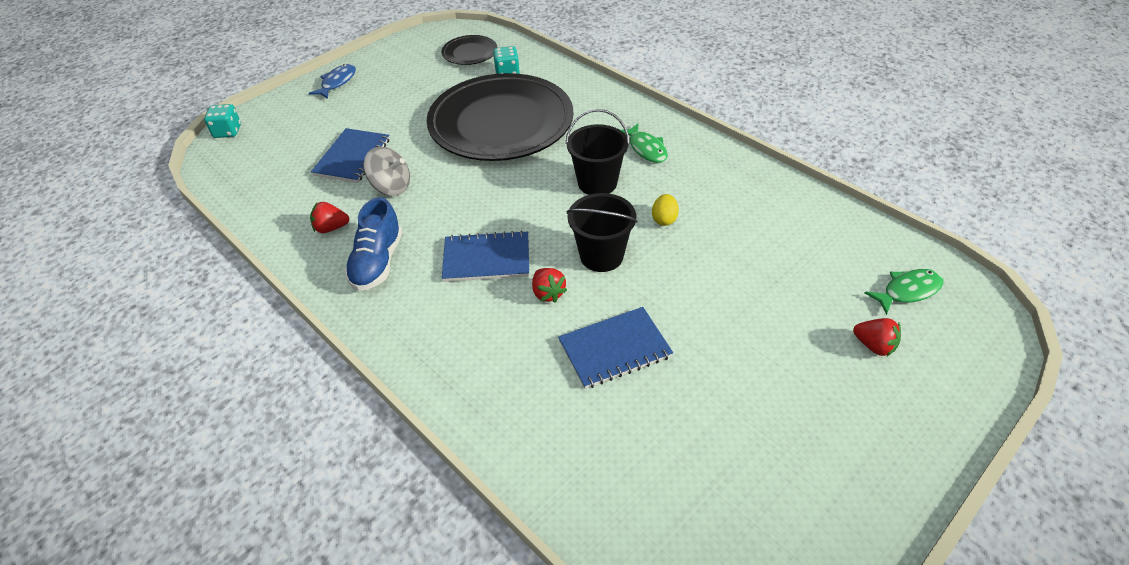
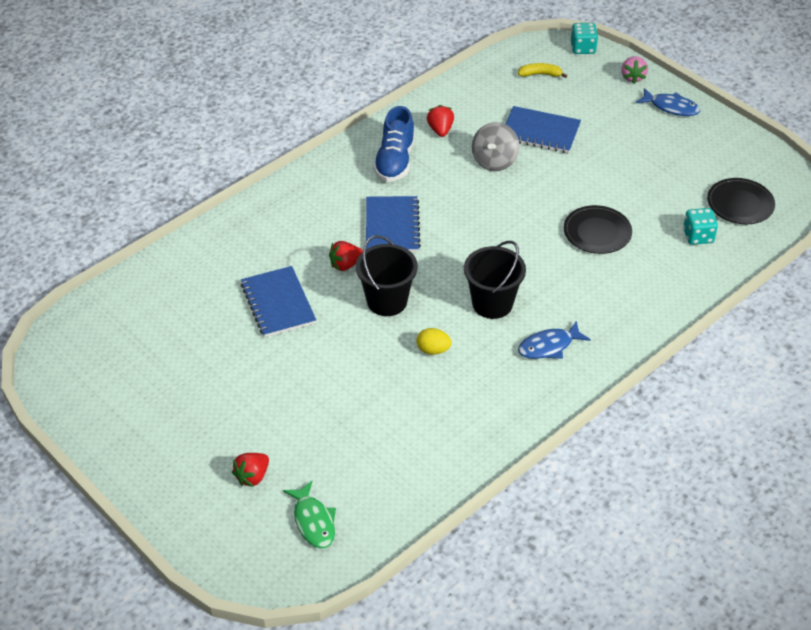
camera: 90 degrees right, 0 degrees up
blue shoe [345,197,402,291] -> blue shoe turned 90 degrees counterclockwise [373,106,415,182]
black plate [427,73,573,161] -> black plate [564,205,632,254], size x0.43
green fish [621,123,668,163] -> blue fish [518,321,591,359]
none -> yellow banana [518,63,567,78]
none -> pink strawberry [621,56,648,83]

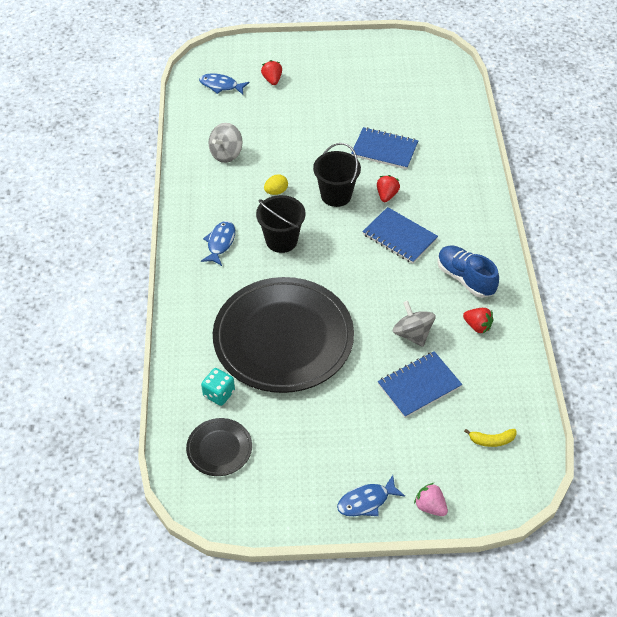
camera: 130 degrees right, 5 degrees up
green fish [283,481,336,548] -> blue fish [199,73,250,95]
yellow banana [518,63,567,78] -> yellow banana turned 45 degrees clockwise [464,429,517,447]
black plate [564,205,632,254] -> black plate [213,277,354,393], size x2.31
turquoise dice [571,23,598,54] -> none
none -> grey spinning top [209,123,242,163]

